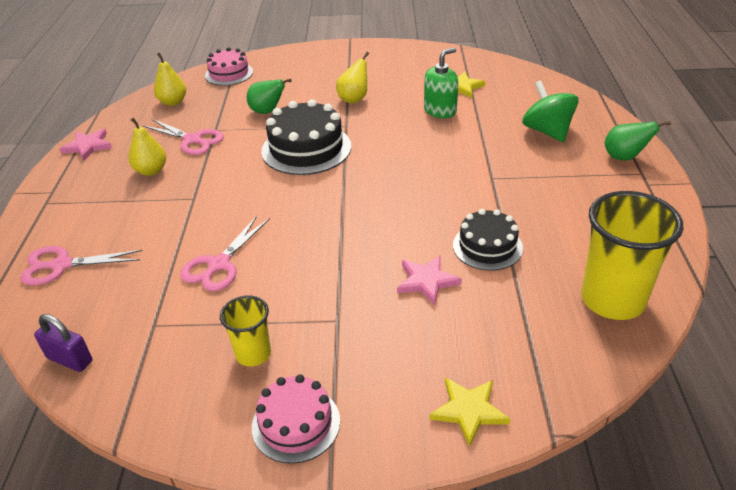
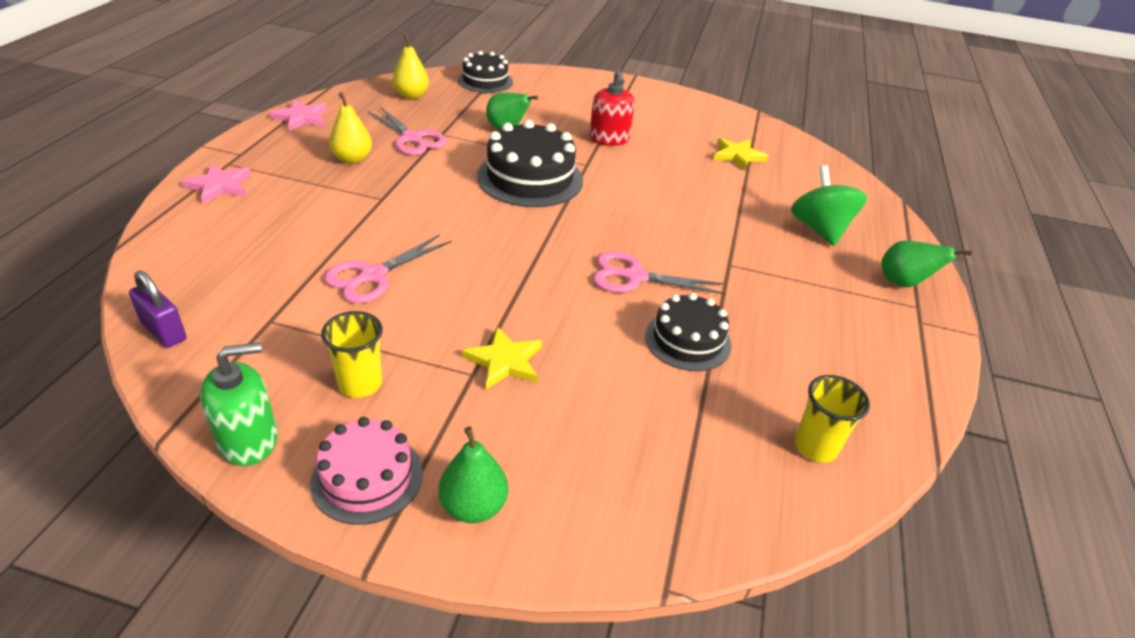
camera: 10 degrees right, 0 degrees up
pink scissors [20,246,143,286] -> pink scissors moved to [593,251,726,295]
pink cake [205,47,253,86] -> black cake [458,51,513,93]
yellow pear [336,52,369,103] -> red soap dispenser [589,69,635,146]
pink star [397,255,462,305] -> pink star moved to [181,163,251,204]
green soap dispenser [424,47,458,118] -> green soap dispenser moved to [200,343,278,466]
yellow star [429,377,510,447] -> yellow star moved to [462,326,542,389]
yellow cup [581,191,683,320] -> yellow cup [794,375,870,462], size x0.54
none -> green pear [438,426,508,523]

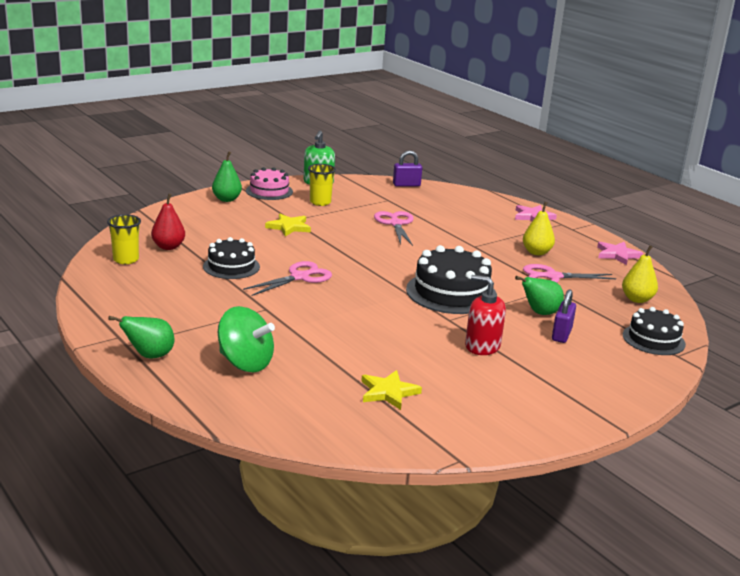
camera: 130 degrees right, 15 degrees down
none -> red pear [151,193,185,250]
none -> purple padlock [552,289,576,343]

